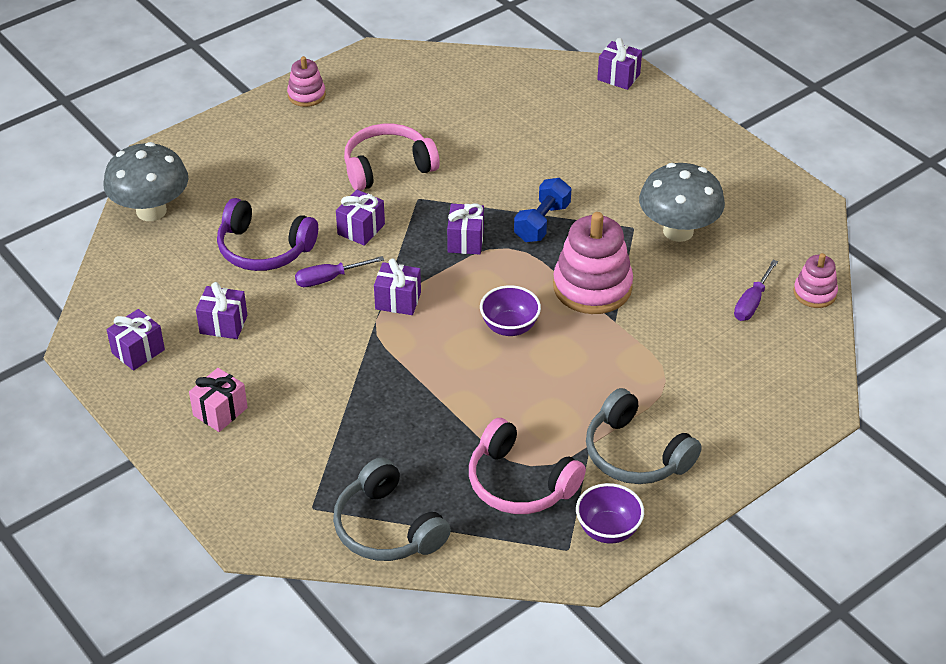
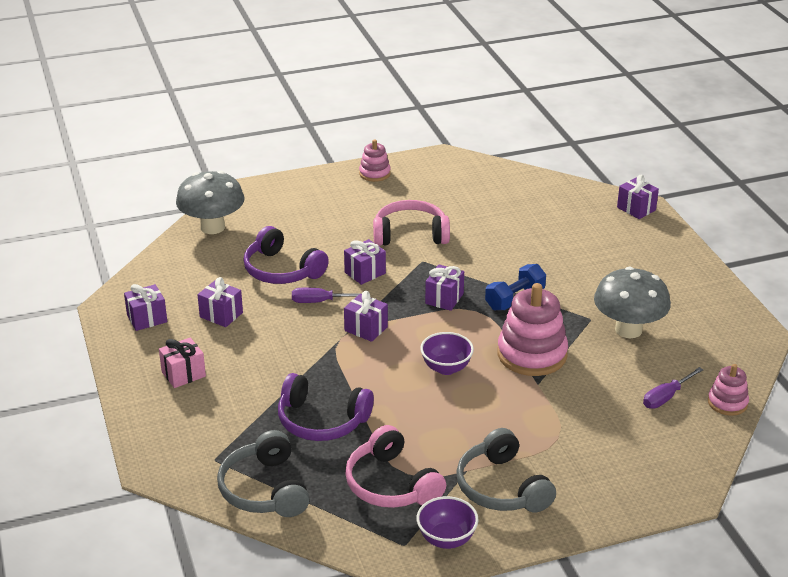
camera: 20 degrees right, 10 degrees down
none -> purple headphones [278,373,374,441]

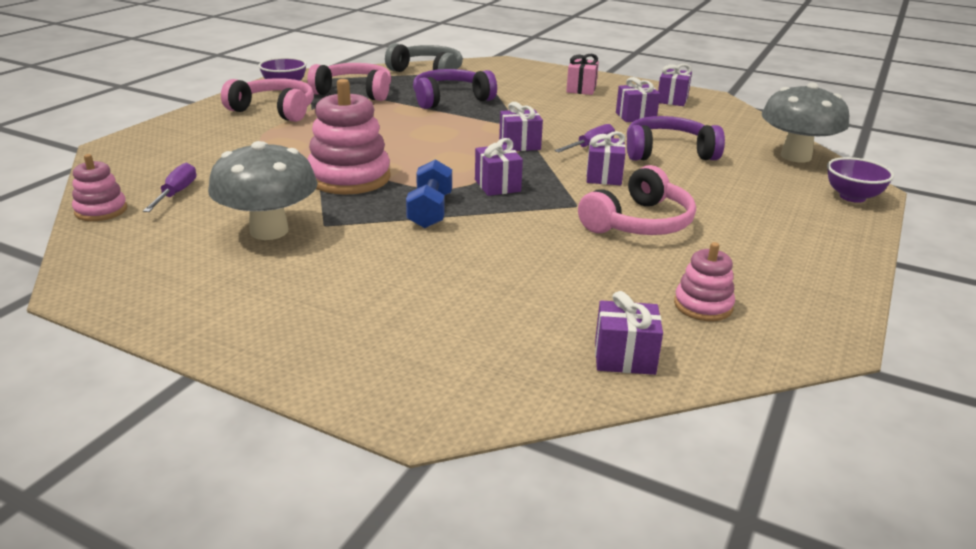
camera: 135 degrees right, 5 degrees down
pink stacking toy [359,139,391,182] -> pink stacking toy moved to [674,242,735,321]
purple bowl [420,332,474,375] -> purple bowl moved to [827,157,894,203]
grey headphones [456,428,556,513] -> pink headphones [221,78,314,122]
purple gift [617,175,659,219] -> purple gift moved to [595,291,663,375]

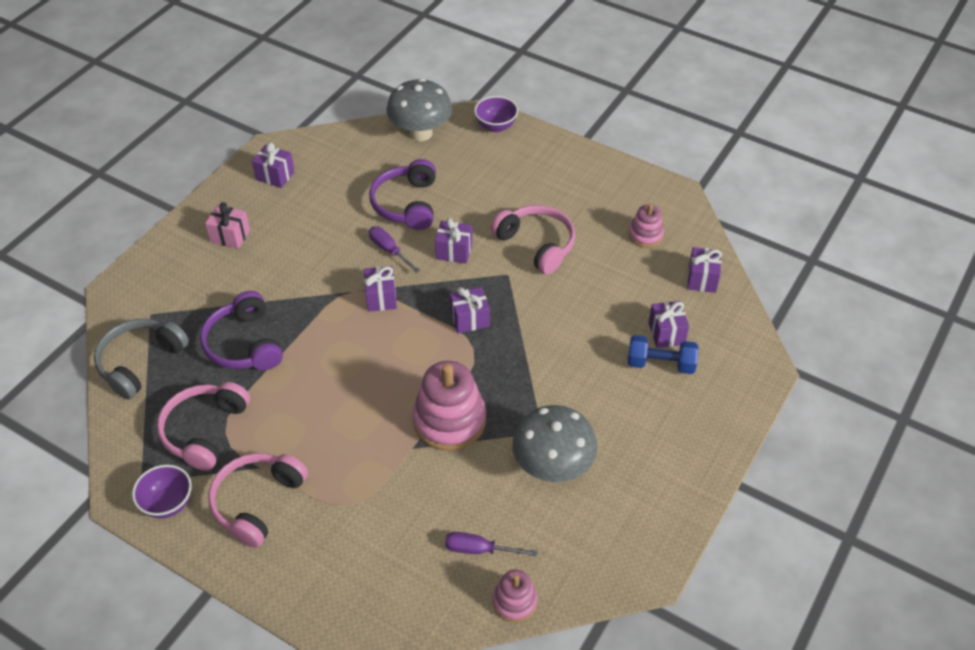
camera: 85 degrees left, 20 degrees up
blue dumbbell [406,159,452,228] -> blue dumbbell moved to [628,335,699,374]
purple gift [616,77,660,122] -> purple gift moved to [649,301,689,348]

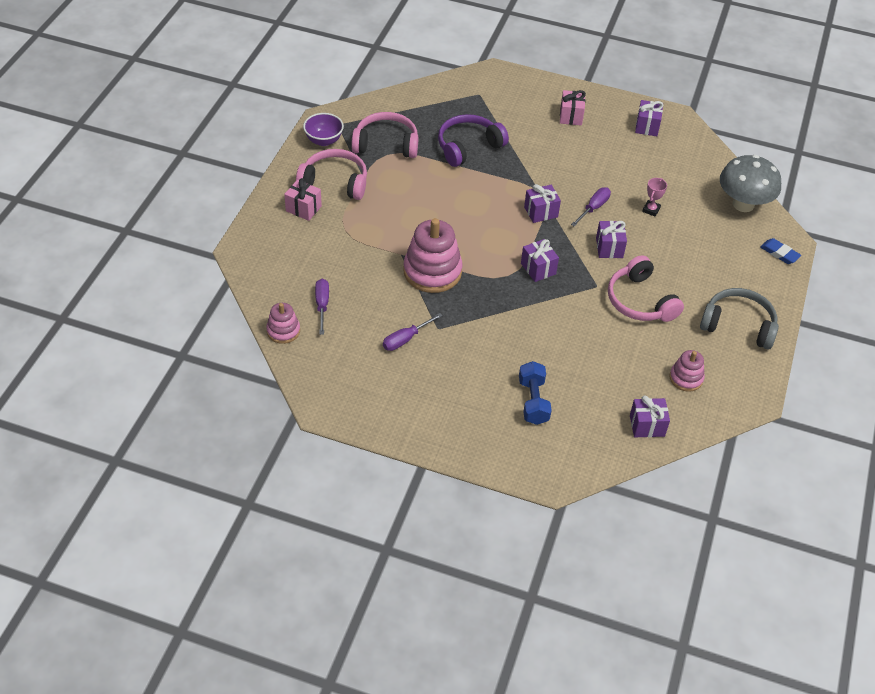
camera: 75 degrees right, 0 degrees up
grey headphones [94,319,189,399] -> grey headphones moved to [700,288,779,349]
purple headphones [369,159,436,230] -> pink trophy [642,178,667,217]
purple bowl [474,96,518,132] -> blue eraser [760,238,801,264]
pink headphones [491,205,576,274] -> pink headphones turned 120 degrees clockwise [608,255,684,322]
grey mushroom [512,405,597,482] -> purple screwdriver [383,313,443,351]
purple gift [649,301,689,348] -> none
none -> pink gift [284,178,322,221]

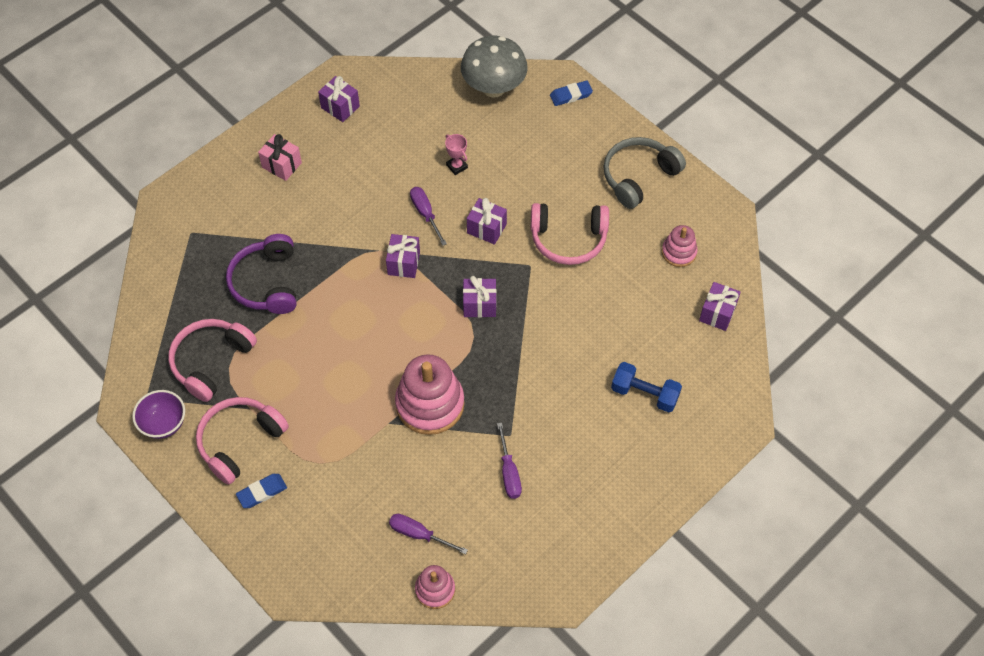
camera: 60 degrees left, 10 degrees up
pink gift [284,178,322,221] -> blue eraser [236,474,287,508]

